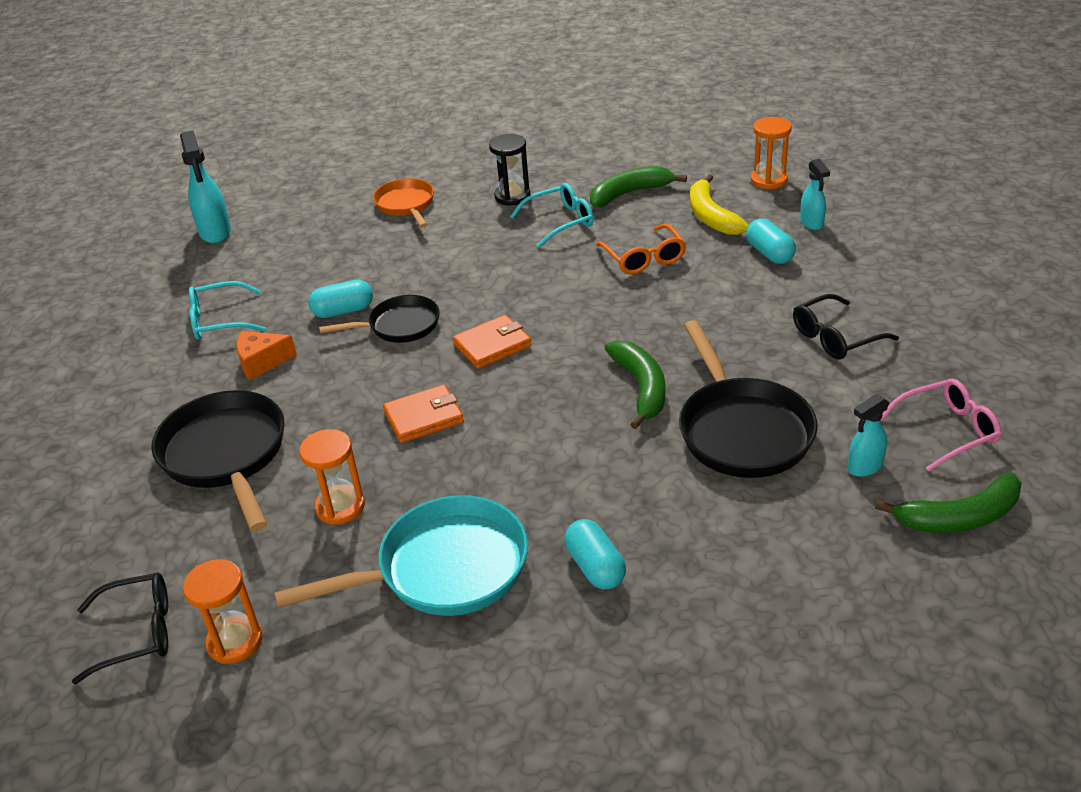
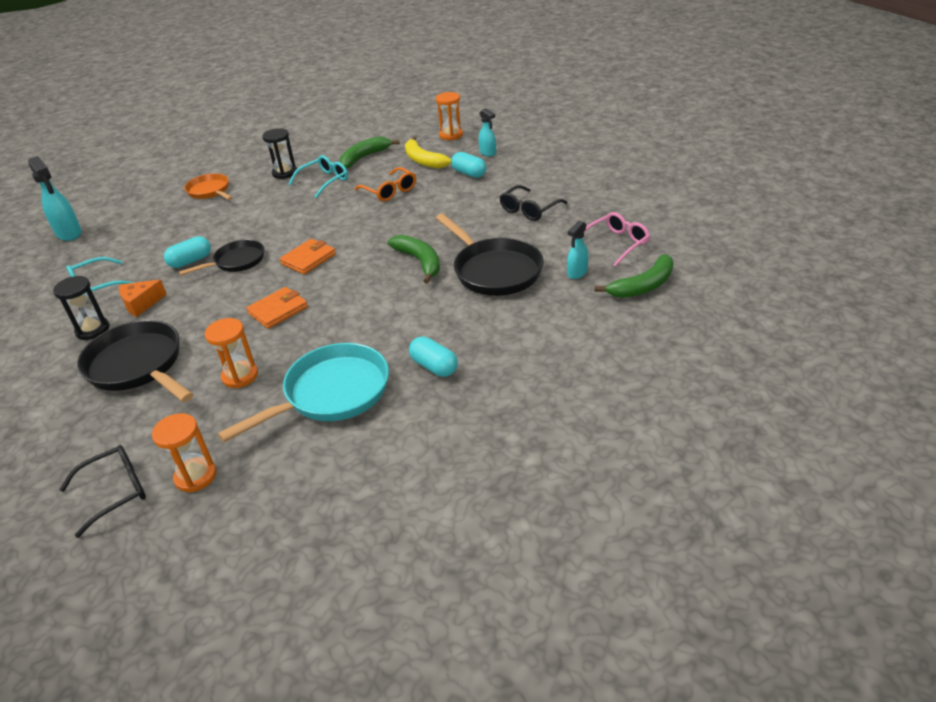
camera: 20 degrees left, 0 degrees up
none -> black hourglass [53,276,109,340]

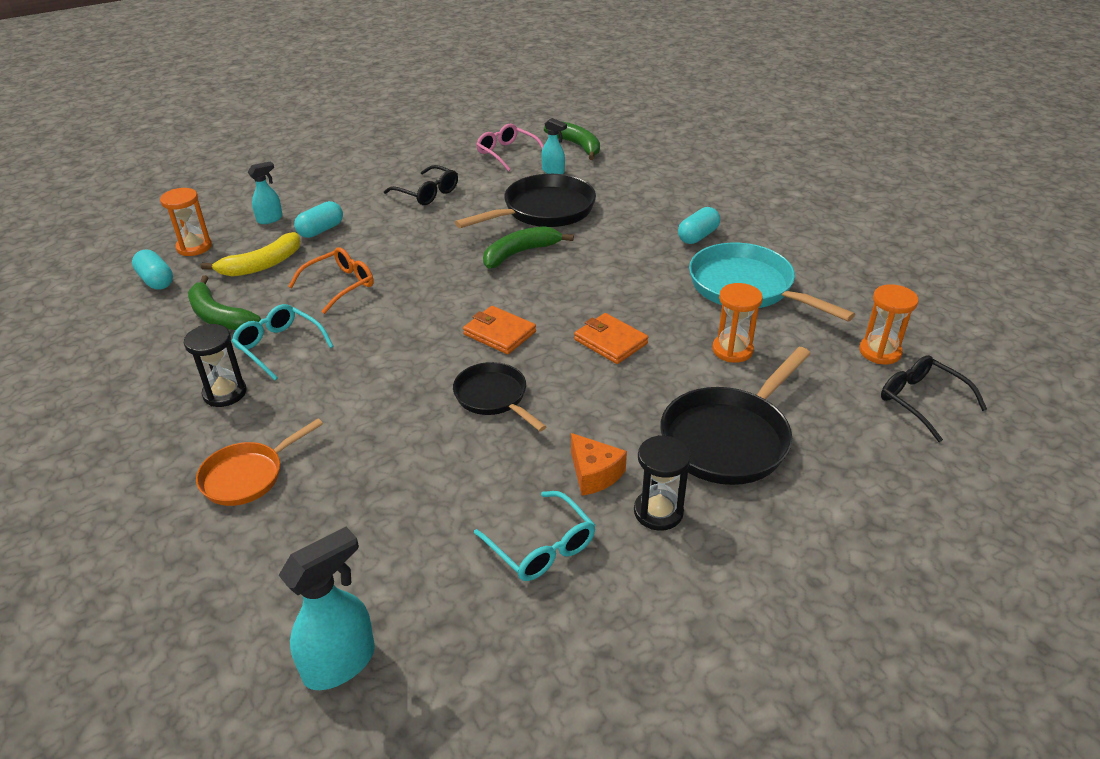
camera: 95 degrees left, 0 degrees up
turquoise capsule [164,236,211,268] -> turquoise capsule moved to [132,249,173,290]

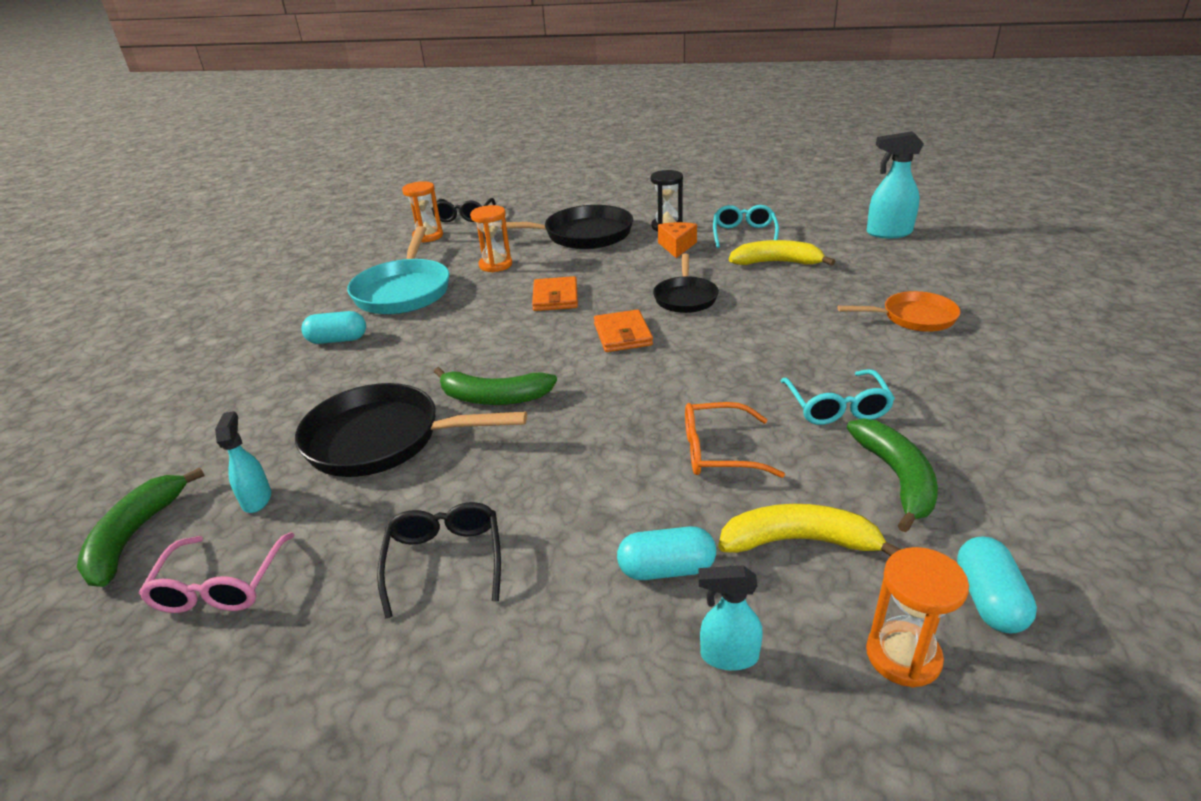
camera: 135 degrees left, 5 degrees down
black hourglass [184,324,246,407] -> none
none -> yellow banana [729,240,836,266]

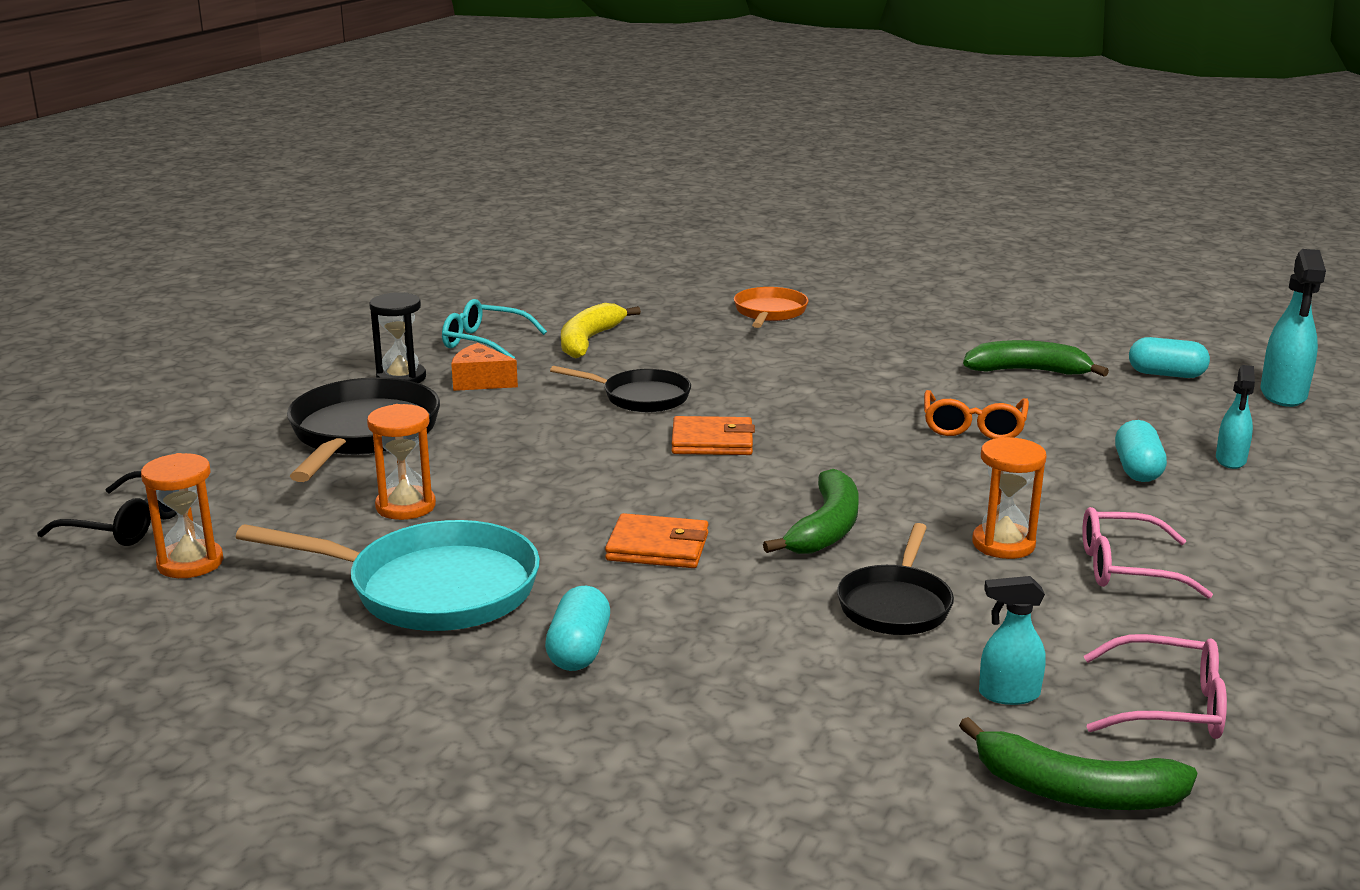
camera: 80 degrees left, 10 degrees down
black pan [295,383,527,477] -> black pan [837,523,954,635], size x0.61
black glasses [377,502,501,619] -> pink glasses [1082,507,1213,599]
orange wallet [532,276,578,311] -> orange wallet moved to [605,513,709,568]
yellow banana [718,504,901,556] -> none
turquoise glasses [781,369,895,425] -> none
orange hourglass [866,547,969,688] -> orange hourglass moved to [972,437,1046,559]
turquoise spray bottle [867,131,924,238] -> turquoise spray bottle moved to [1260,249,1326,407]

